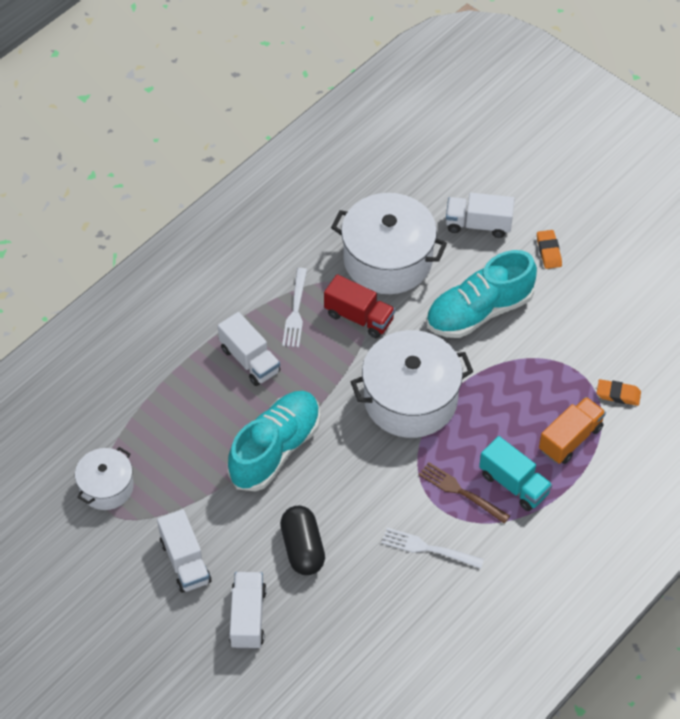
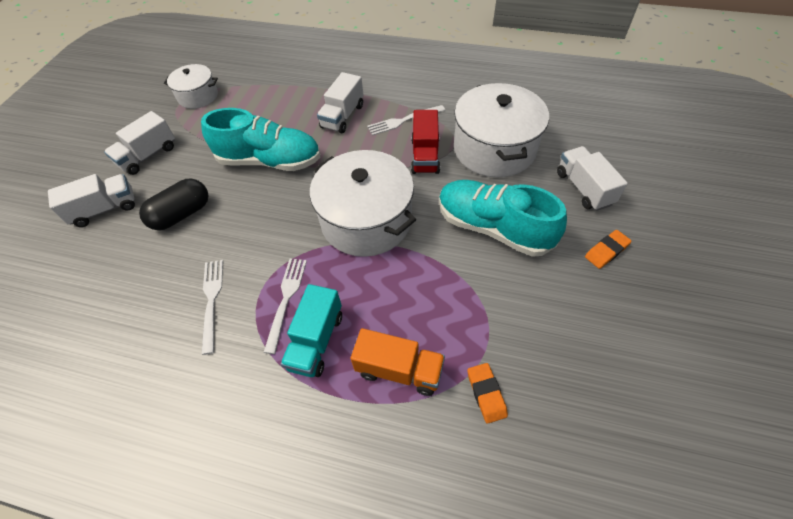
camera: 65 degrees right, 0 degrees up
brown fork [419,462,510,524] -> white fork [263,259,307,354]

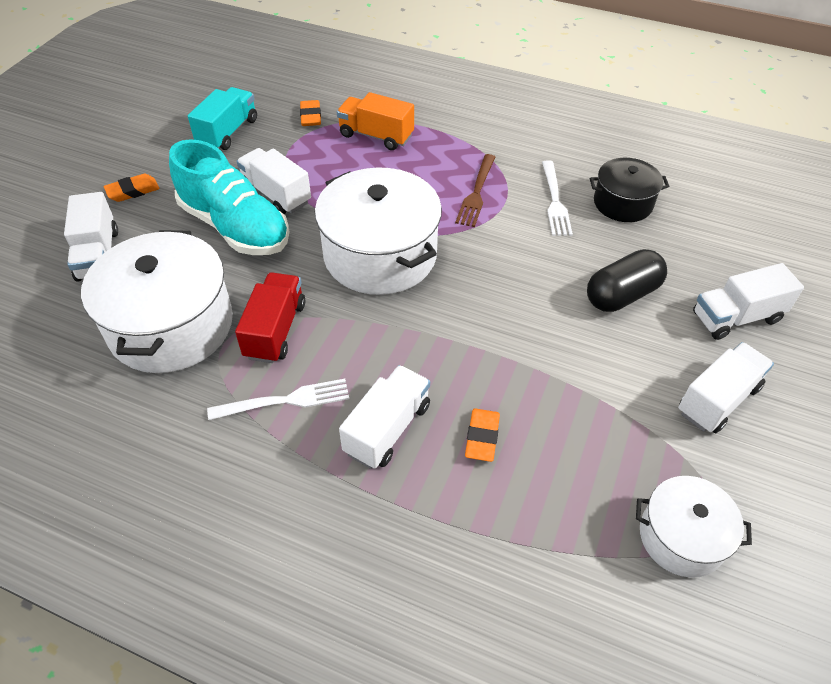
camera: 175 degrees left, 5 degrees down
turquoise shoe [201,108,320,171] -> none
white fork [263,259,307,354] -> brown fork [455,154,495,227]
turquoise truck [281,284,342,377] -> turquoise truck moved to [188,87,257,150]
none -> white truck [236,148,311,214]
none -> orange eraser [465,408,500,462]
none -> black pot [590,158,670,222]

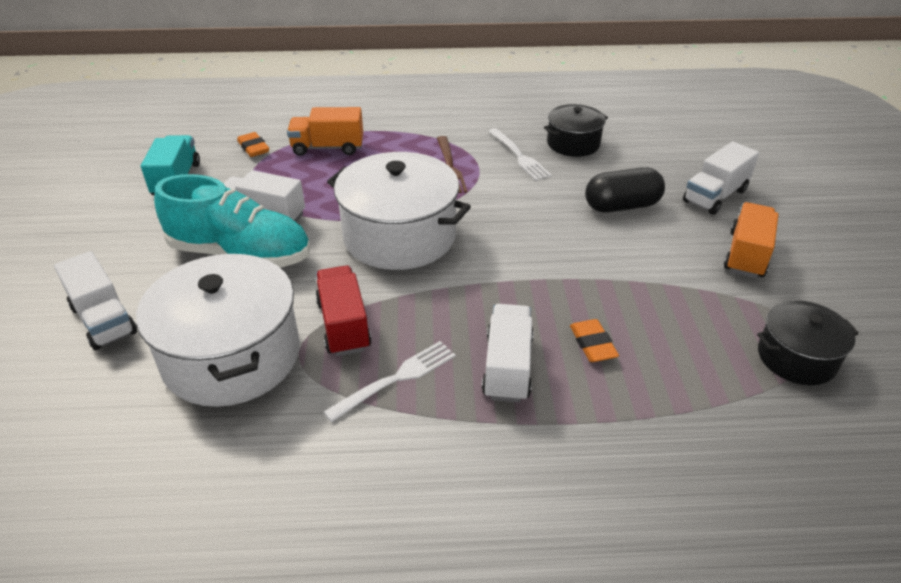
camera: 25 degrees left, 10 degrees down
orange eraser [104,174,159,202] -> none
black capsule [587,249,667,312] -> black capsule turned 45 degrees clockwise [585,167,665,213]
white pot [636,476,752,578] -> black pot [757,300,859,385]
white truck [678,342,774,433] -> orange truck [724,202,779,278]

